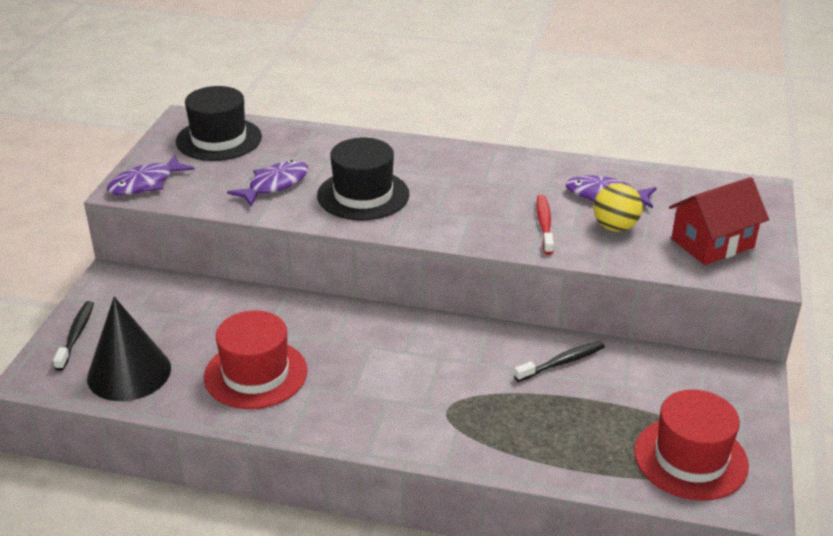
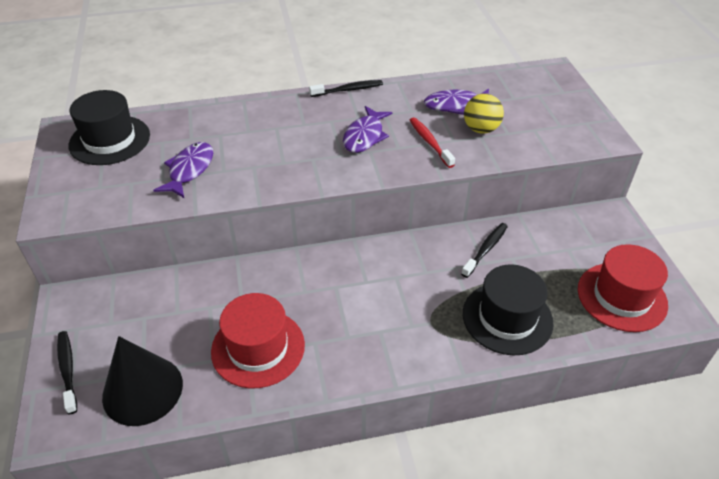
camera: 25 degrees left, 10 degrees up
purple fish [107,154,195,195] -> purple fish moved to [343,106,393,153]
black hat [317,138,409,220] -> black hat moved to [463,264,554,355]
red house [669,177,769,265] -> none
none -> black toothbrush [309,80,383,97]

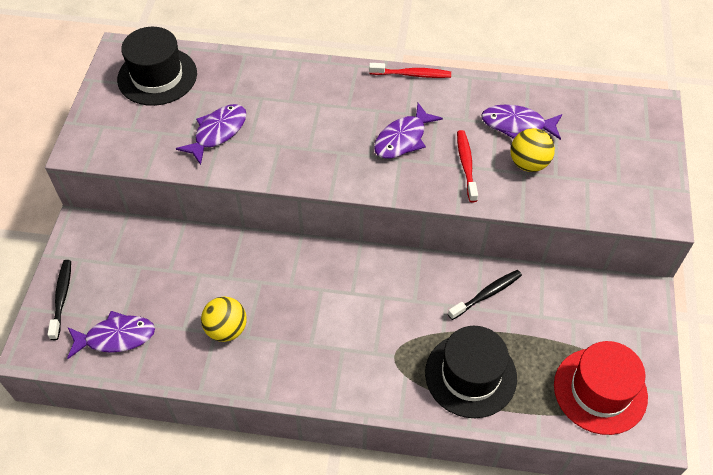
camera: 20 degrees right, 10 degrees up
black cone [102,336,183,426] -> purple fish [67,311,155,359]
red hat [211,293,305,388] -> yellow ball [201,296,247,342]
black toothbrush [309,80,383,97] -> red toothbrush [369,63,451,78]

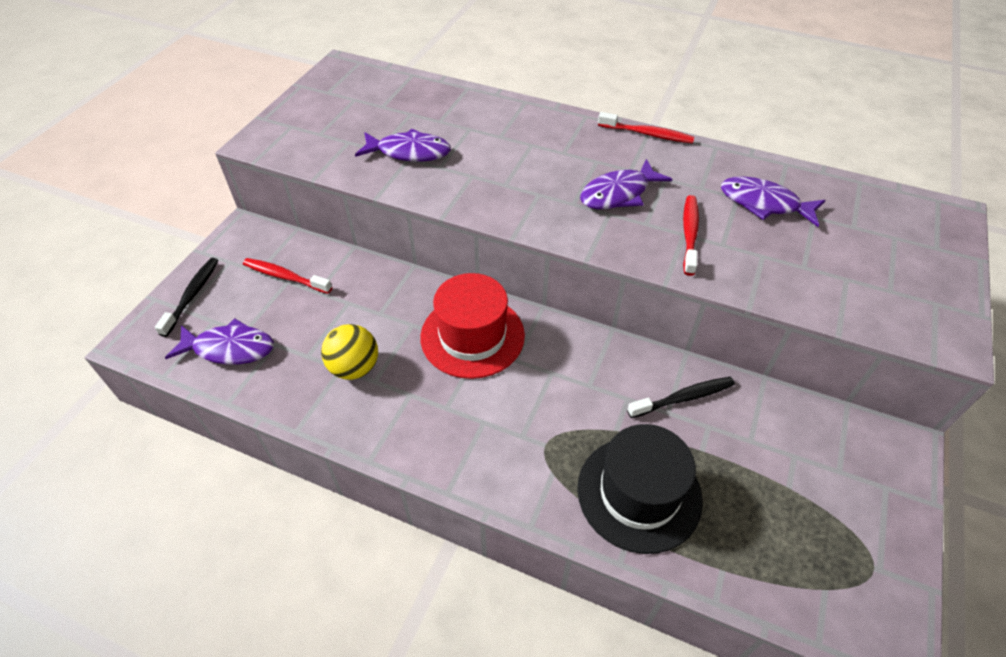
camera: 15 degrees right, 5 degrees down
black hat [117,27,197,106] -> none
purple fish [176,104,247,165] -> purple fish turned 45 degrees clockwise [355,129,451,162]
yellow ball [511,128,555,172] -> none
red hat [554,341,648,435] -> red hat moved to [420,273,525,379]
none -> red toothbrush [243,258,332,294]

